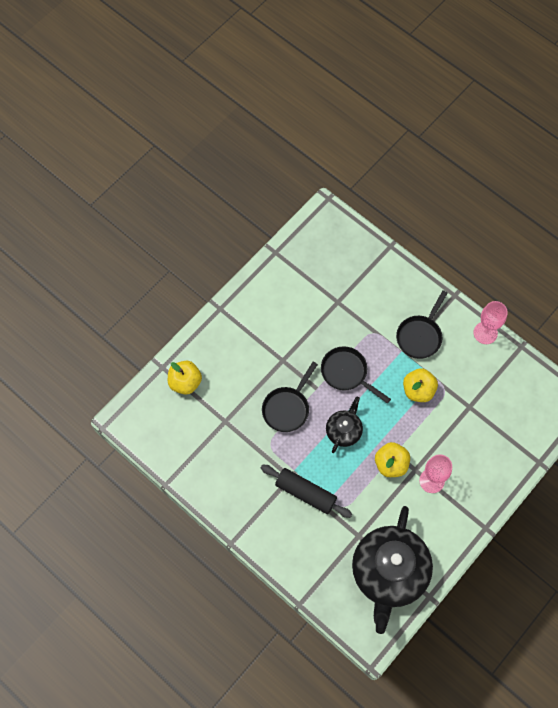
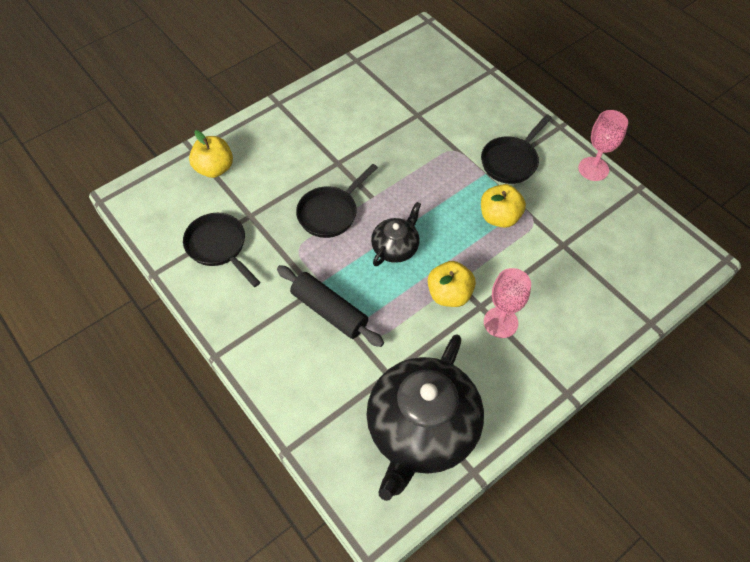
camera: 10 degrees right, 10 degrees down
black pan [321,346,391,404] -> black pan moved to [183,213,261,287]

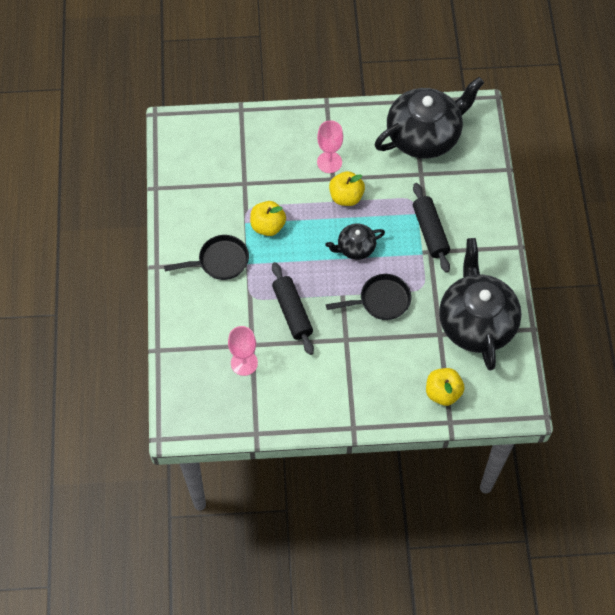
camera: 145 degrees left, 5 degrees up
black pan [183,213,261,287] -> black teapot [439,238,522,370]
pink goblet [578,110,628,181] -> pink goblet moved to [228,326,258,376]
none -> black rolling pin [272,262,314,355]

